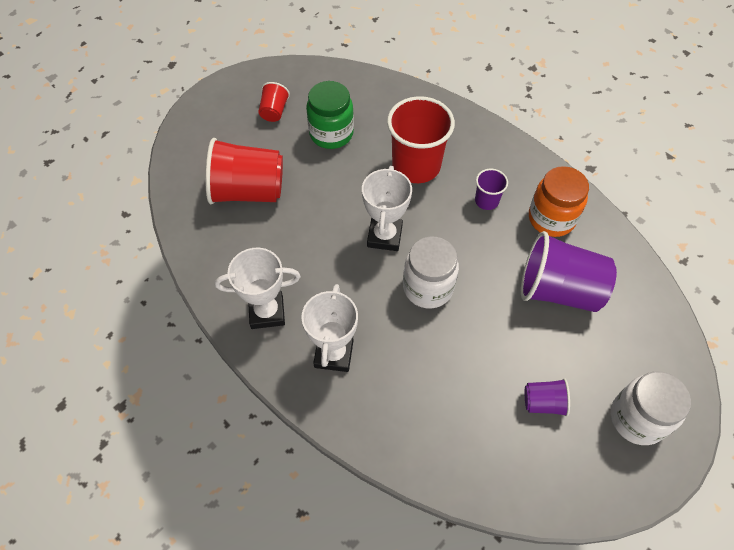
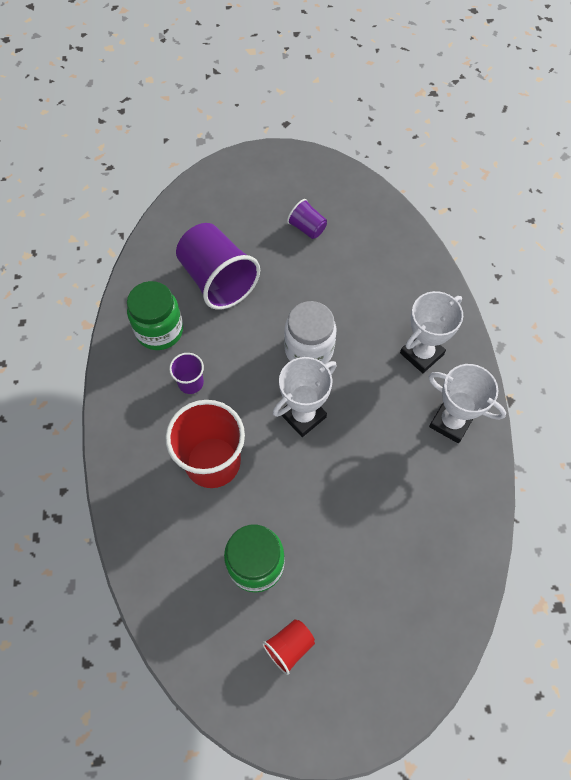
camera: 140 degrees left, 5 degrees up
red cup [205,138,283,204] -> none
orange jar [529,166,589,237] -> green jar [127,281,183,350]
white jar [611,371,691,445] -> none

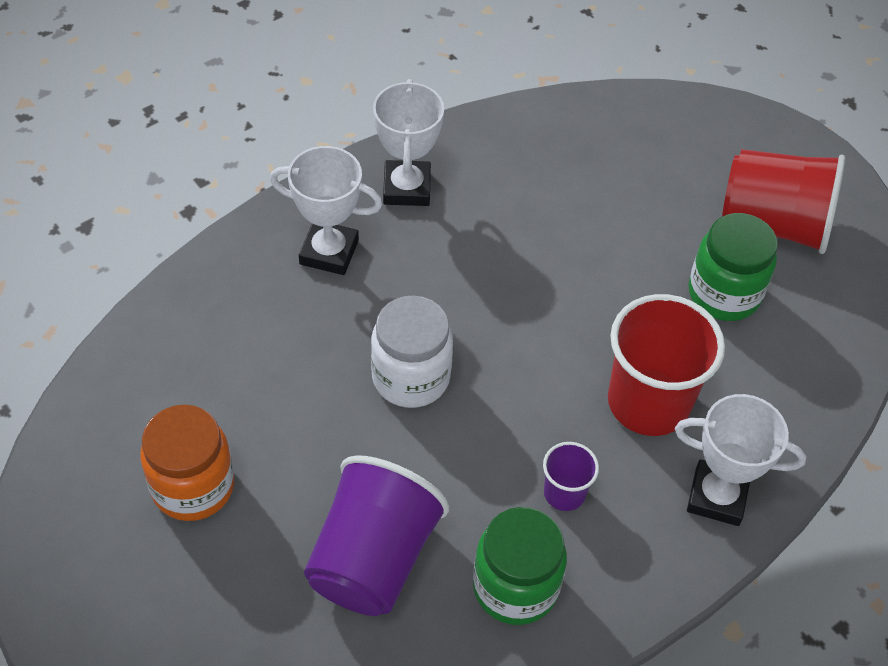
camera: 125 degrees left, 10 degrees down
red cup [262,619,315,675] -> red cup [722,149,845,254], size x2.07
white trophy [273,357,337,437] -> white trophy moved to [675,394,806,526]
purple cup [287,199,327,239] -> orange jar [140,405,234,521]

